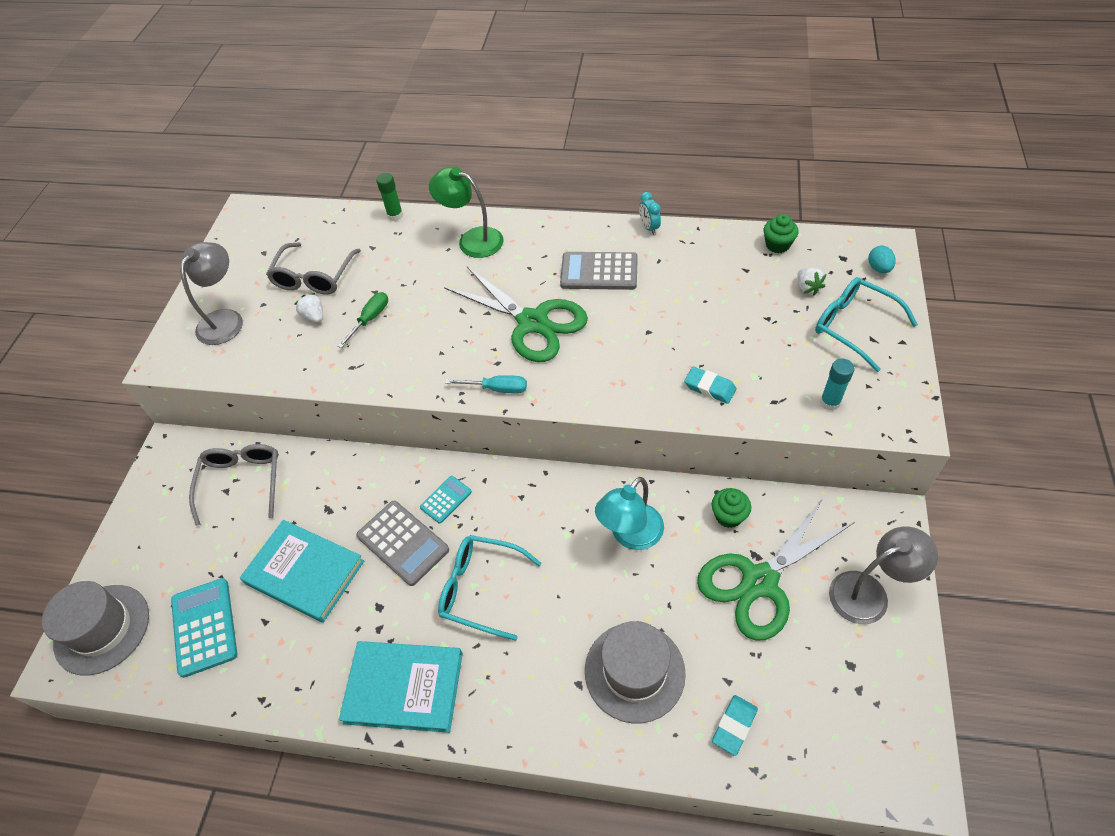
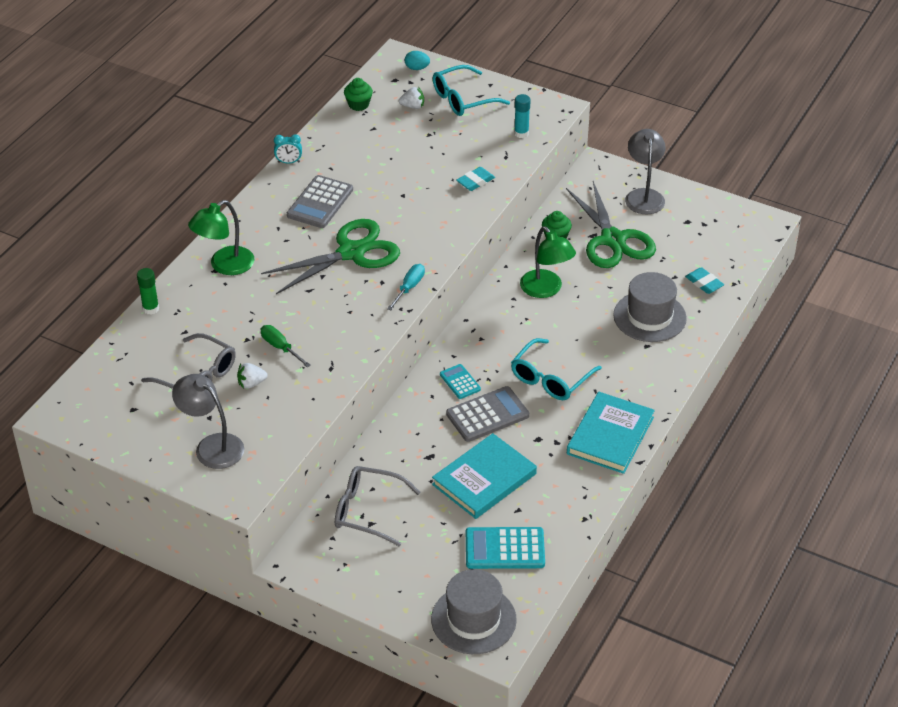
camera: 75 degrees left, 10 degrees down
turquoise lamp [595,477,664,550] -> green lamp [520,226,576,298]

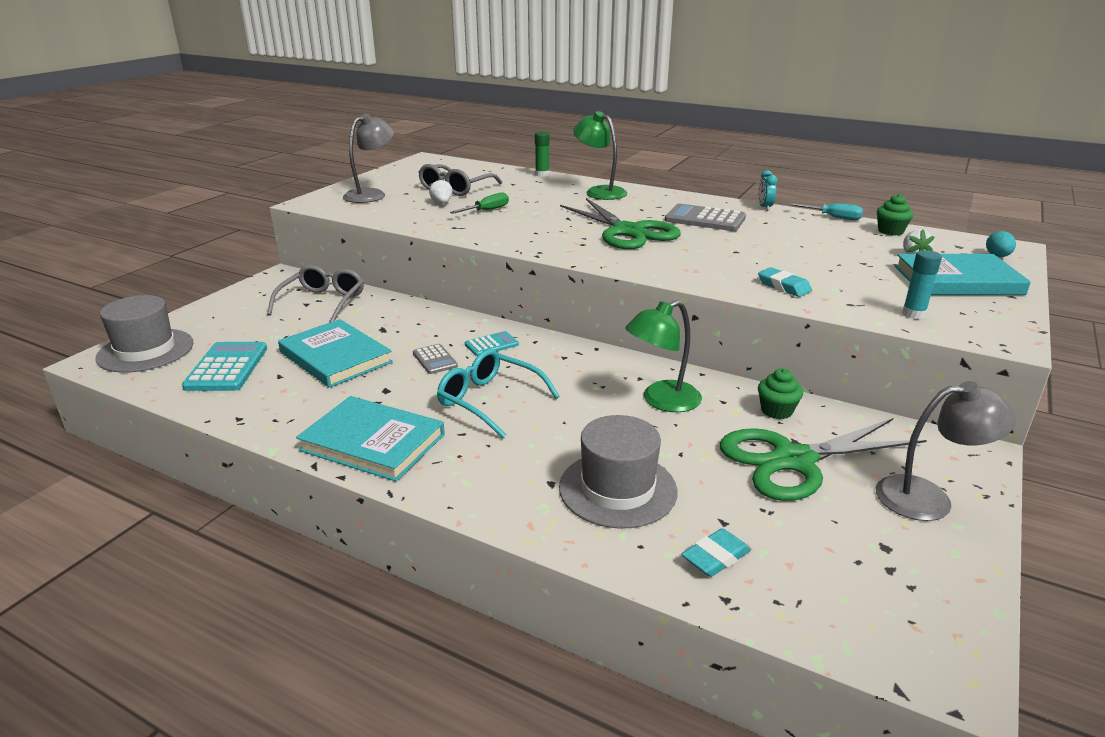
camera: 90 degrees right, 15 degrees down
turquoise screwdriver [387,264,425,310] -> turquoise screwdriver moved to [789,203,863,220]
turquoise glasses [433,65,510,116] -> turquoise book [895,254,1031,295]
grey calculator [446,386,529,442] -> grey calculator [413,344,458,374], size x0.57

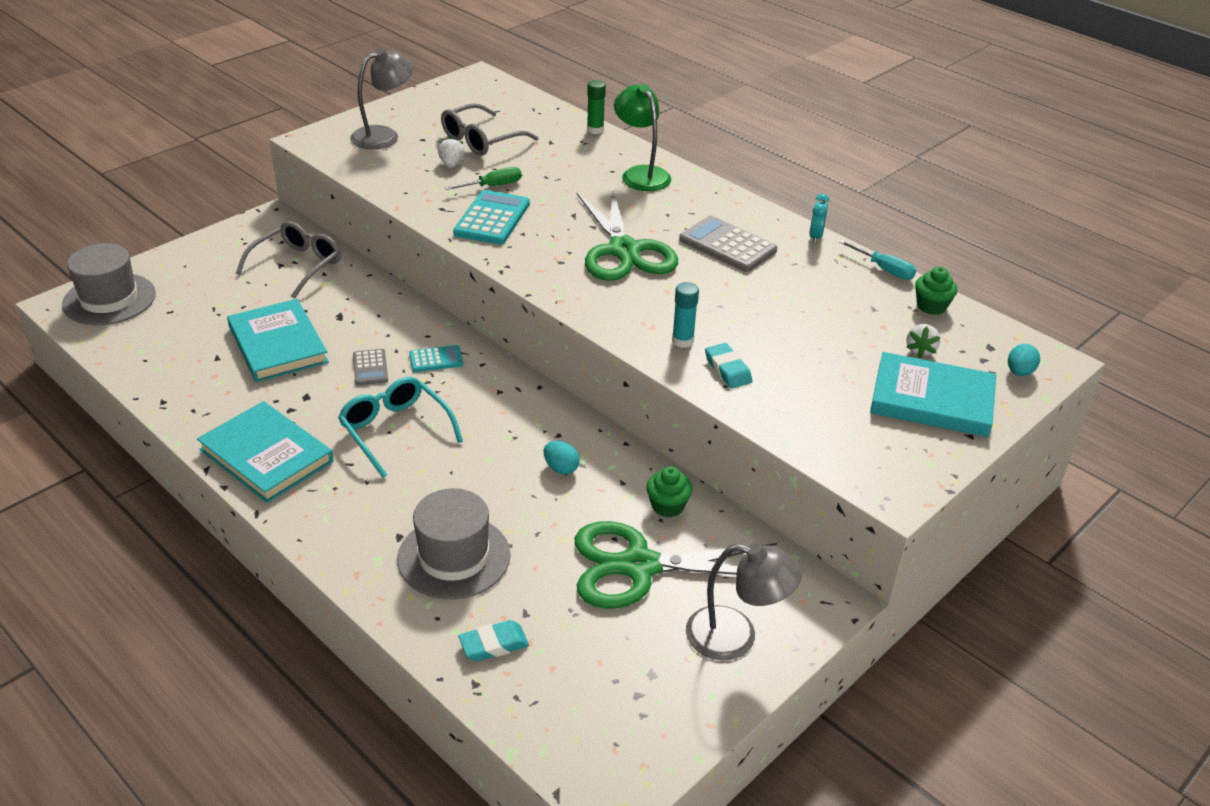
camera: 15 degrees right, 10 degrees up
turquoise calculator [182,342,267,391] -> turquoise calculator moved to [453,190,530,245]
green lamp [625,300,702,412] -> turquoise egg [544,441,580,474]
turquoise glue stick [902,250,942,319] -> turquoise glue stick moved to [672,282,699,348]

